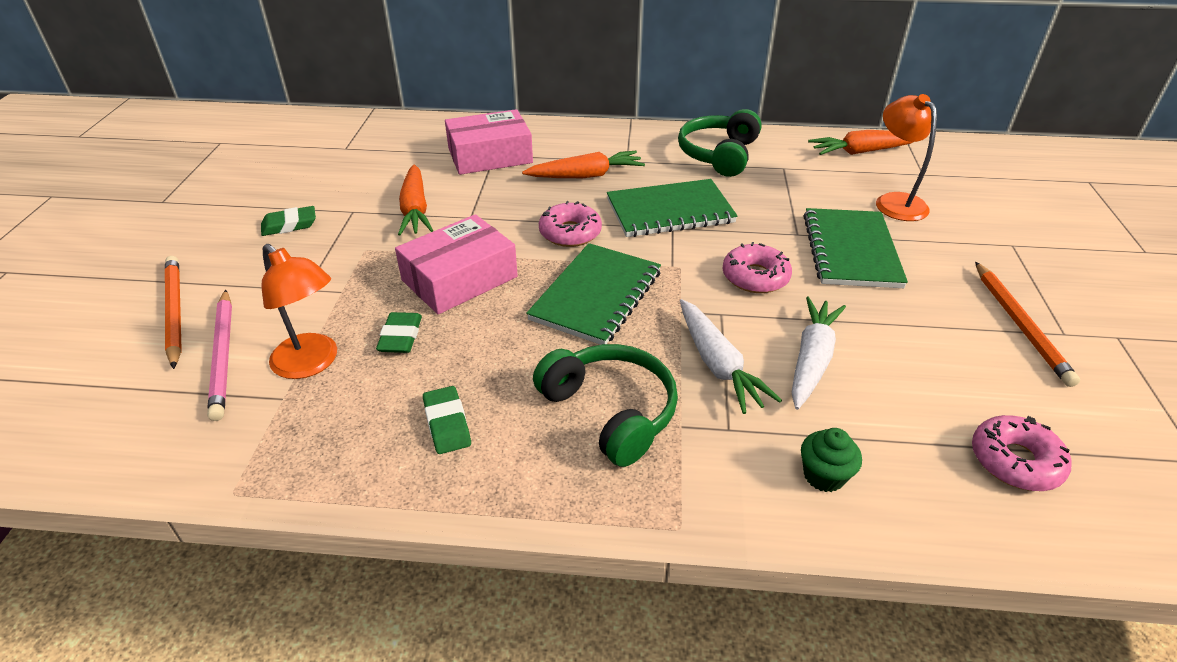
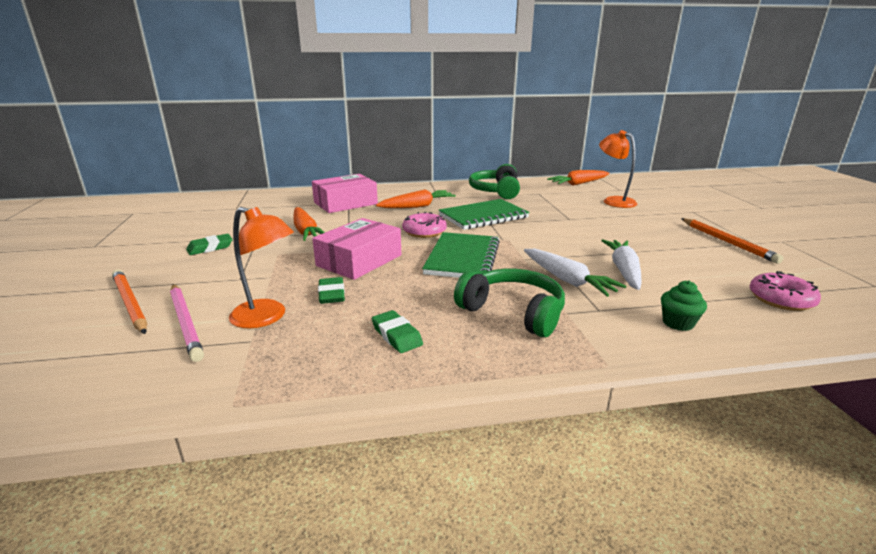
camera: 15 degrees left, 15 degrees down
pink donut [722,242,792,293] -> none
green notebook [803,208,908,288] -> none

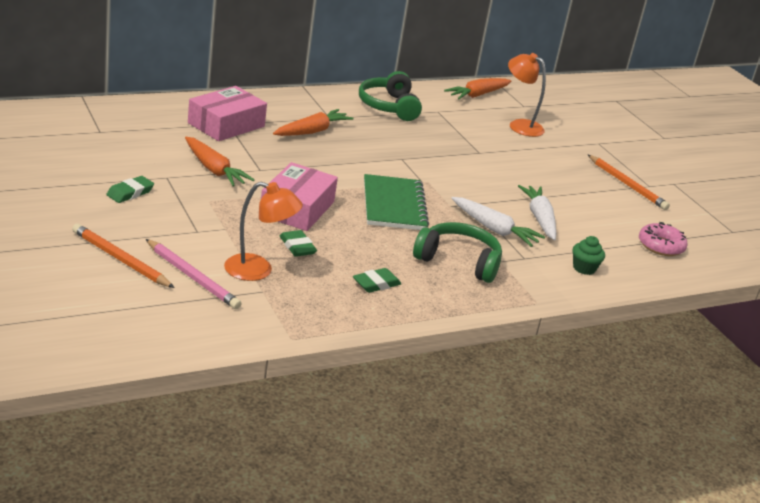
camera: 20 degrees left, 5 degrees up
green eraser [372,310,423,353] -> green eraser turned 75 degrees counterclockwise [353,268,401,293]
pink donut [402,212,447,238] -> none
green notebook [439,199,530,230] -> none

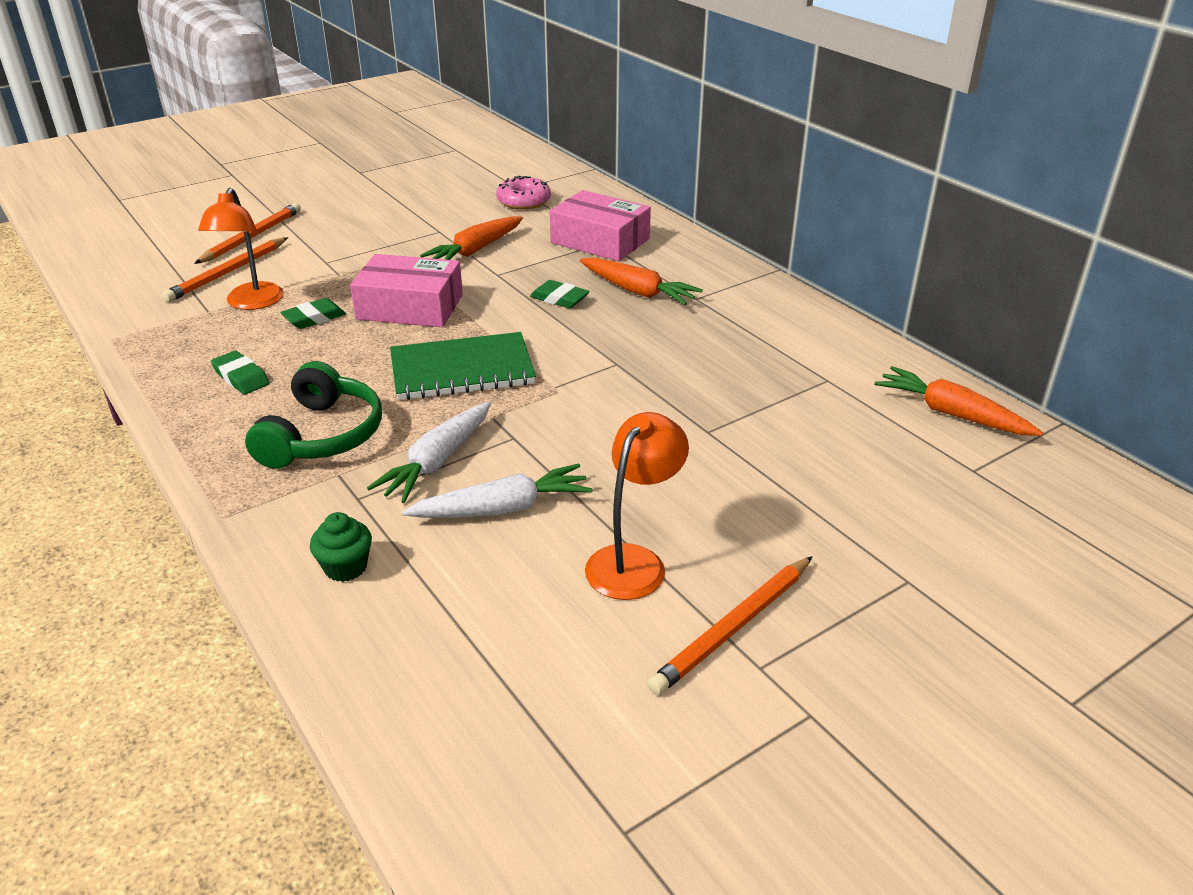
camera: 85 degrees right, 5 degrees up
green eraser [106,176,154,203] -> green eraser moved to [530,280,590,308]
pink pencil [146,239,242,309] -> orange pencil [162,237,288,302]
green headphones [359,71,422,121] -> none
orange lamp [508,53,546,137] -> orange lamp moved to [585,412,689,600]
pink donut [639,222,688,256] -> pink donut moved to [496,176,551,210]

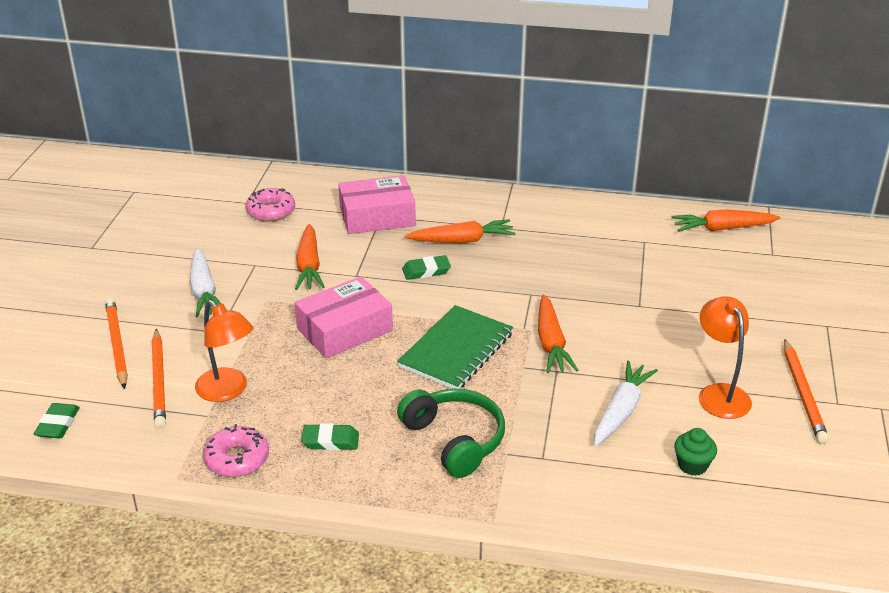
camera: 45 degrees left, 0 degrees up
green eraser [280,298,346,329] -> green eraser moved to [34,403,80,438]
green cupcake [310,512,372,582] -> green cupcake moved to [674,428,717,476]
white carrot [367,402,491,503] -> white carrot moved to [190,248,221,317]
none -> pink donut [203,424,269,477]
none -> orange carrot [538,294,578,373]

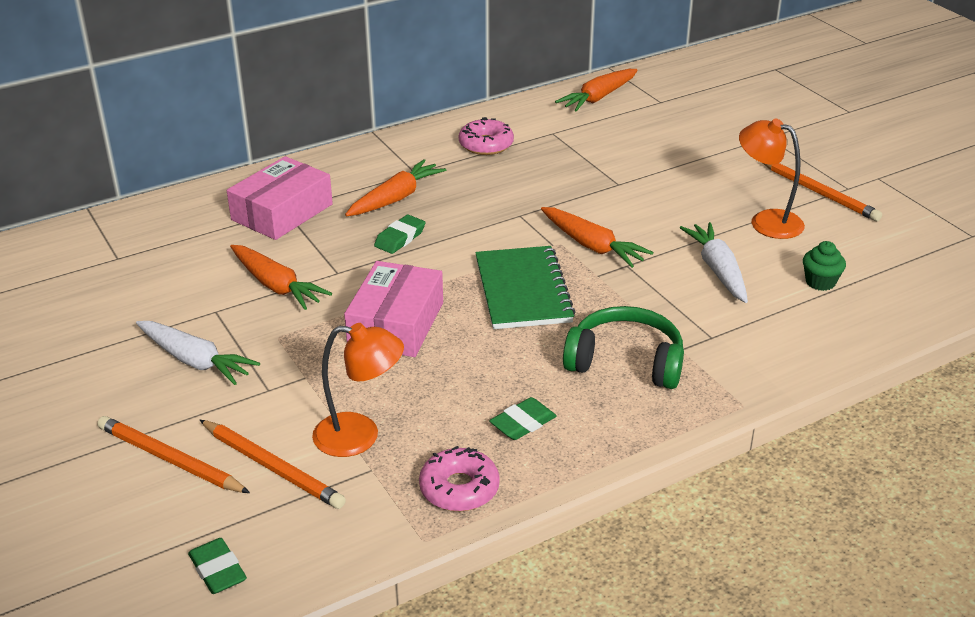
camera: 40 degrees left, 0 degrees up
pink donut [246,188,295,222] -> pink donut moved to [459,117,514,155]

